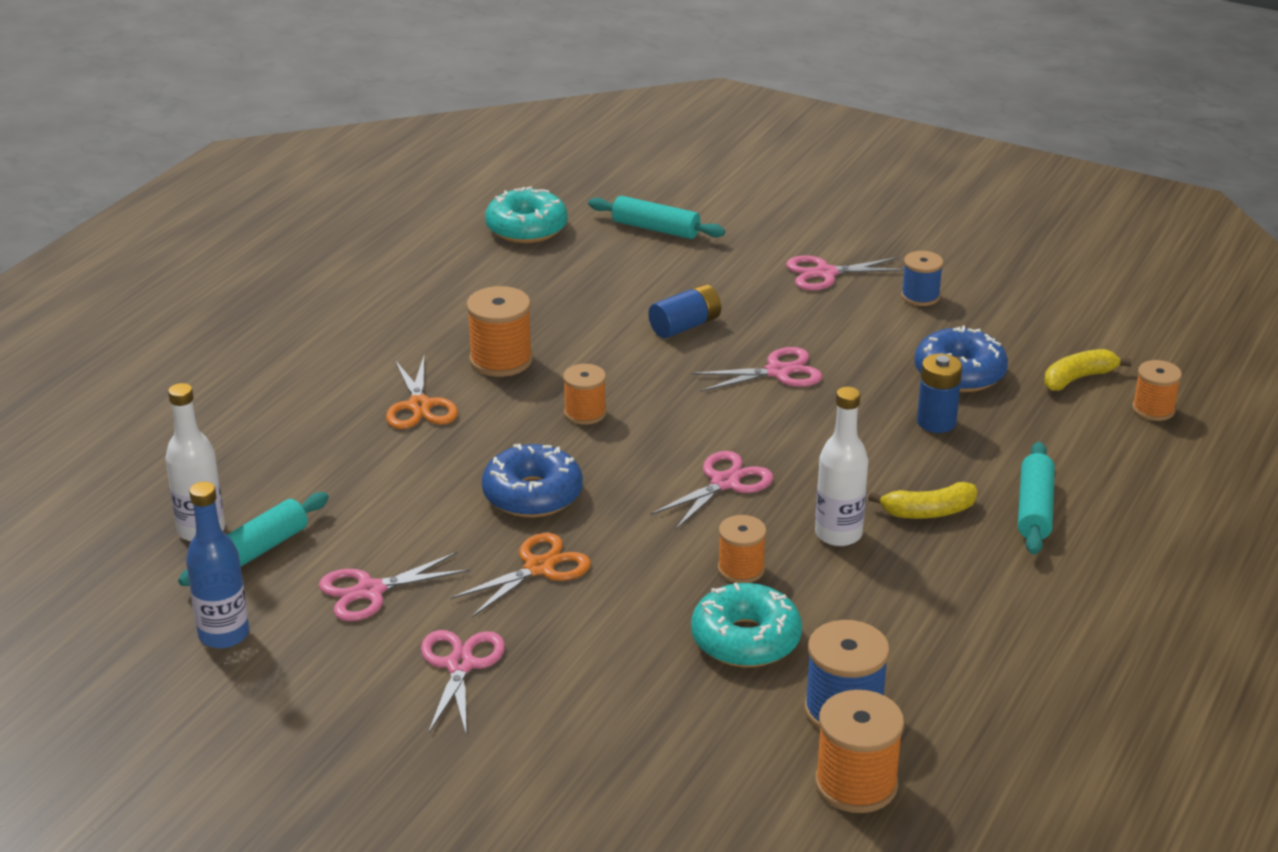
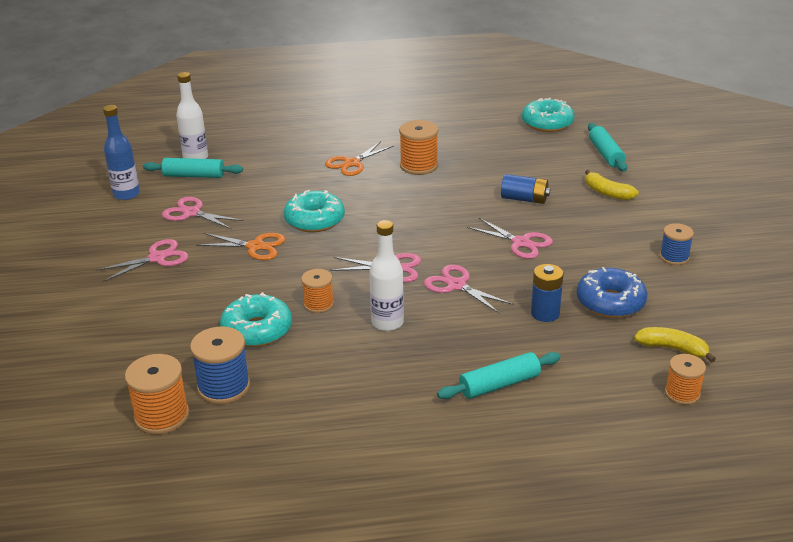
camera: 55 degrees right, 0 degrees up
blue donut [482,444,583,517] -> turquoise donut [284,190,345,232]
orange spool [563,364,606,425] -> none
pink scissors [786,255,904,291] -> pink scissors moved to [424,265,514,313]
yellow banana [868,482,977,519] -> yellow banana moved to [585,170,639,200]

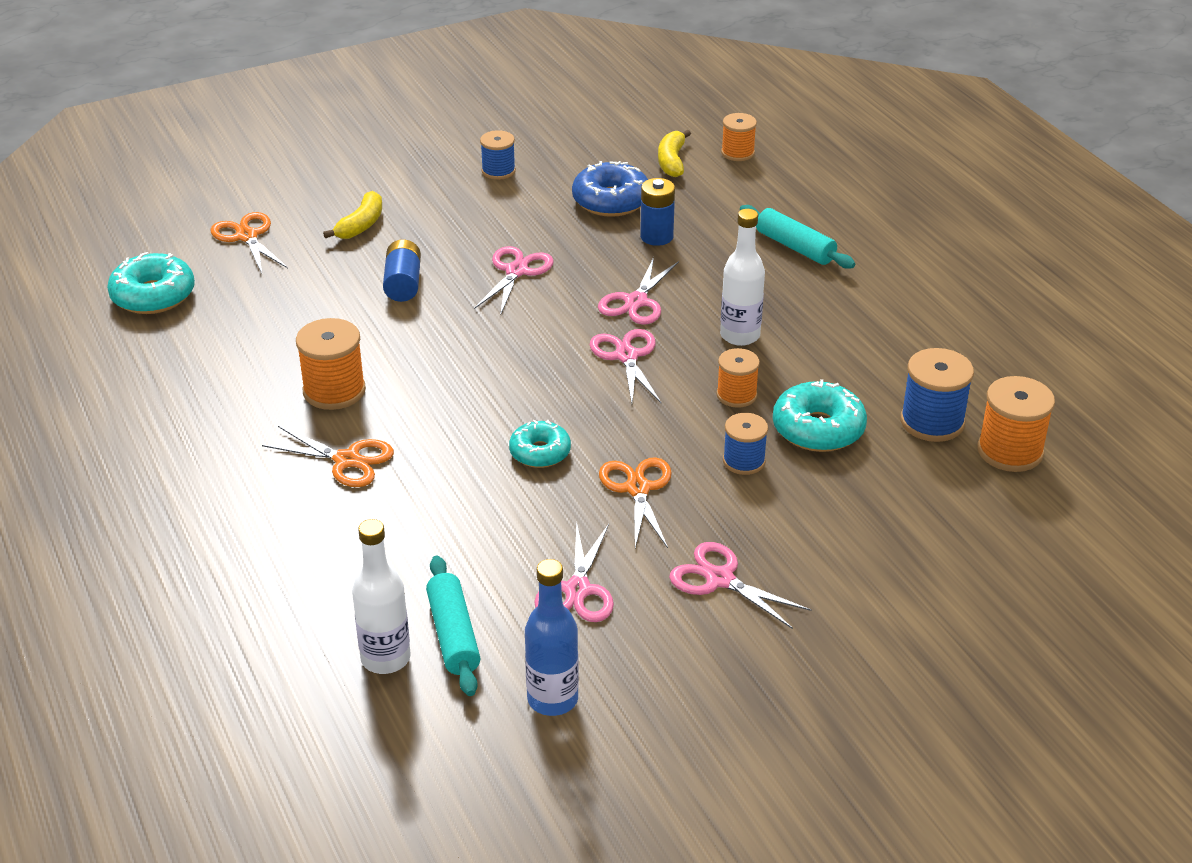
camera: 110 degrees left, 5 degrees up
turquoise donut [284,190,345,232] -> turquoise donut [509,420,571,468], size x0.65
turquoise rolling pin [588,123,627,172] -> orange scissors [211,212,288,273]
none -> blue spool [723,413,768,475]

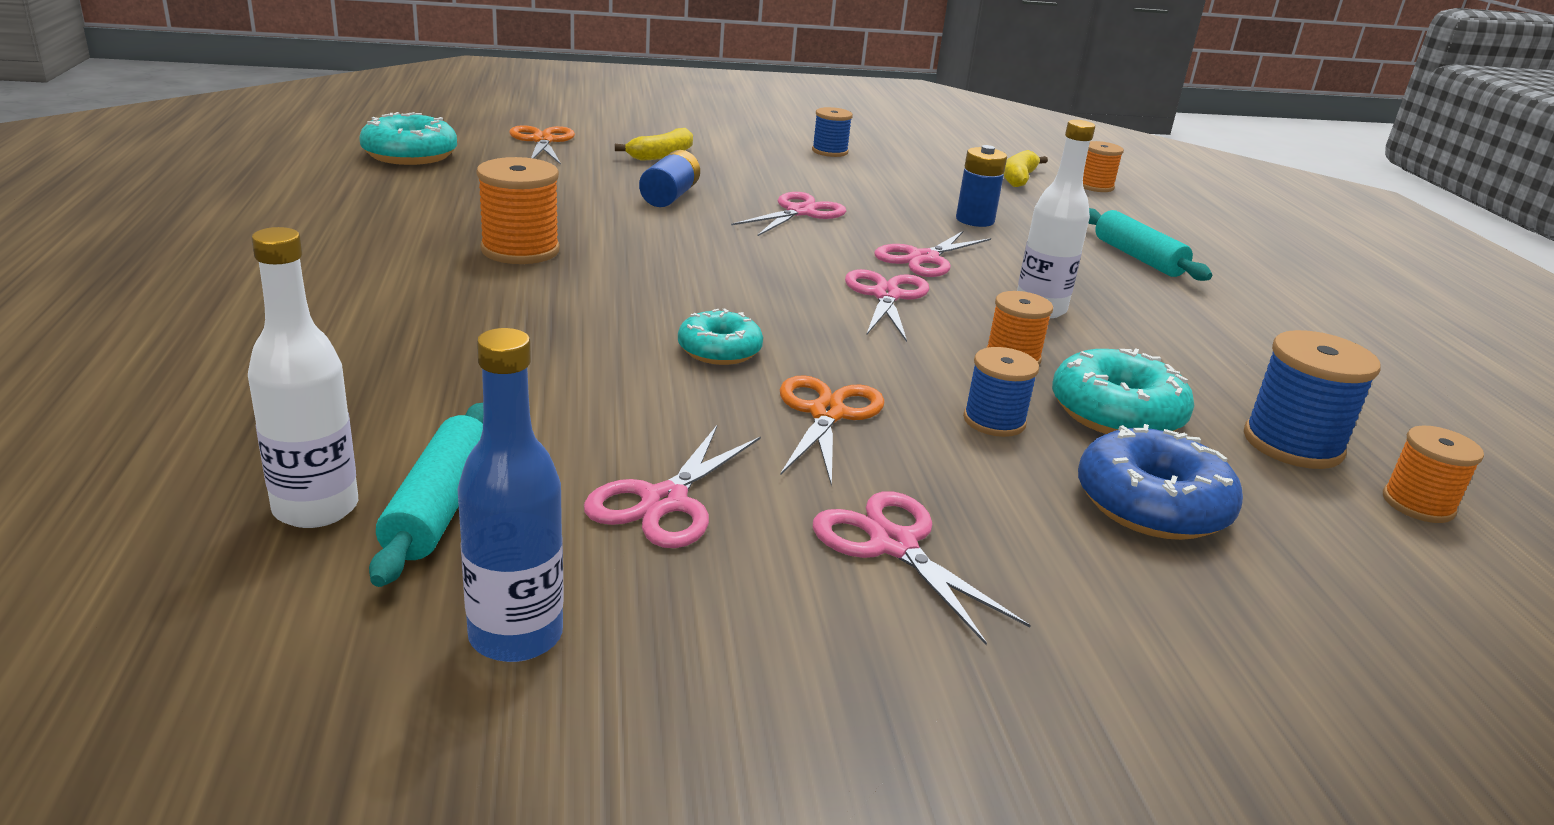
camera: 15 degrees right, 10 degrees down
orange scissors [262,426,394,487] -> none
blue donut [572,161,648,217] -> blue donut moved to [1078,424,1243,540]
orange spool [977,376,1055,472] -> orange spool [1383,425,1484,523], size x0.65

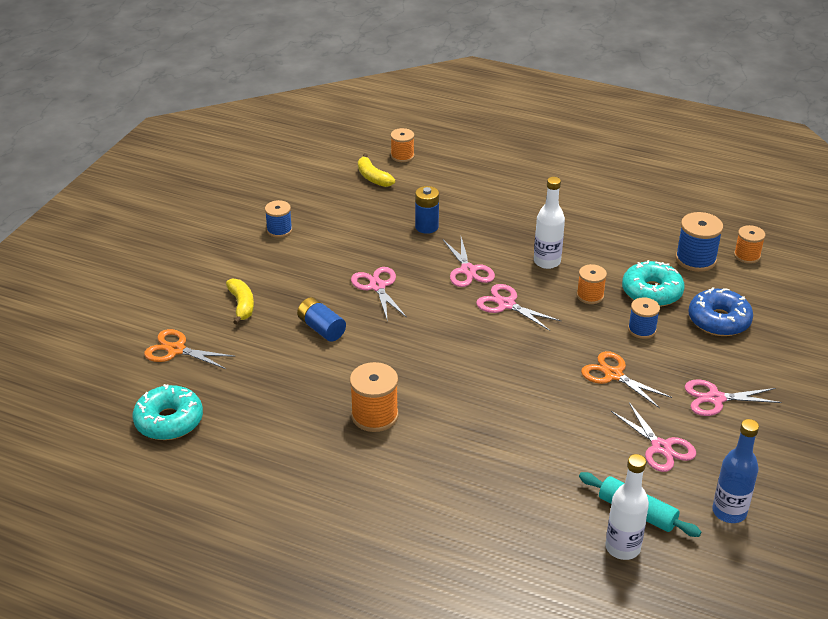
camera: 55 degrees left, 10 degrees up
turquoise donut [678,308,763,365] -> none
turquoise rolling pin [1088,208,1212,281] -> none

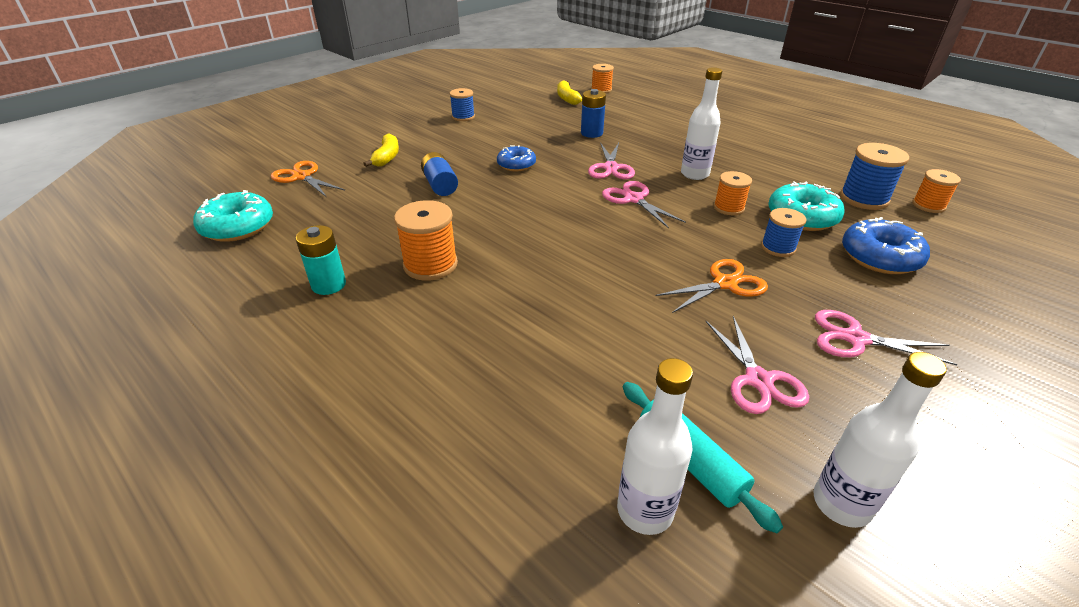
camera: 20 degrees right, 0 degrees up
pink scissors [351,267,407,319] -> blue donut [497,145,536,171]
orange scissors [581,351,672,408] -> orange scissors turned 90 degrees clockwise [655,259,768,313]
blue bottle [712,419,759,523] -> white bottle [814,352,947,528]
none -> turquoise battery [296,225,346,295]

